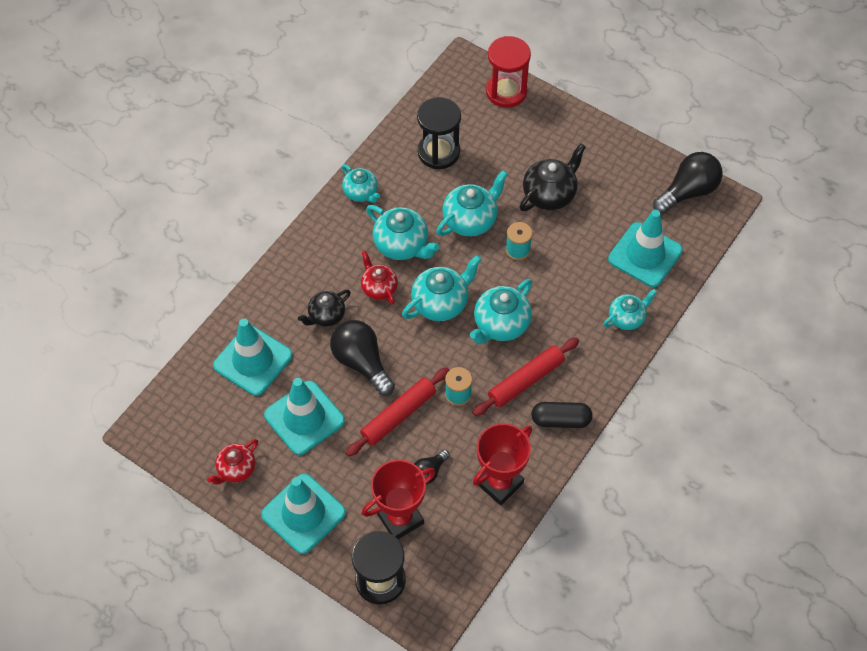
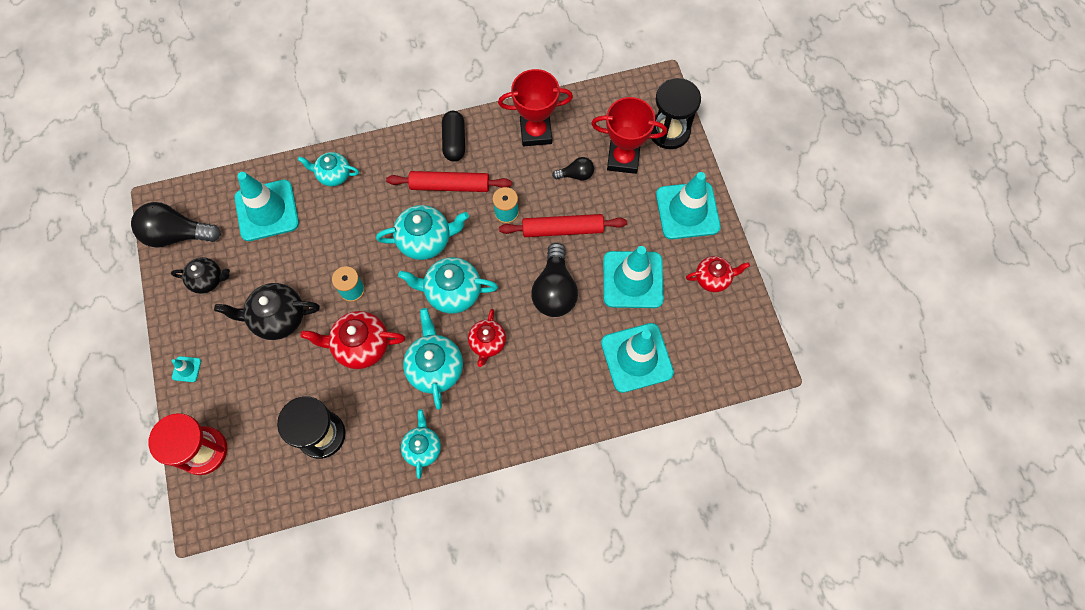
camera: 140 degrees left, 10 degrees up
black teapot [298,290,351,327] -> black teapot moved to [171,257,230,294]
turquoise teapot [436,170,508,236] -> red teapot [301,311,405,369]
black capsule [531,402,593,428] -> black capsule turned 45 degrees clockwise [442,111,465,161]
none -> turquoise traffic cone [172,356,201,382]

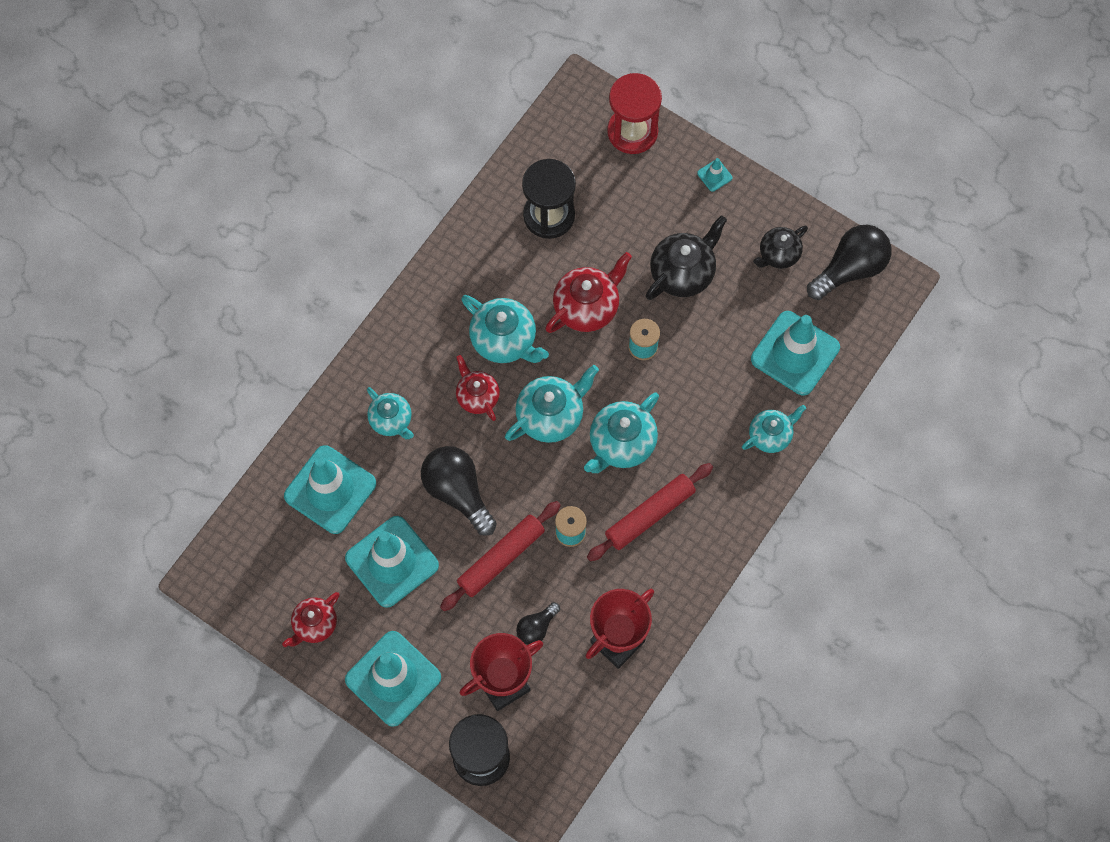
camera: 140 degrees right, 0 degrees up
turquoise teapot [401,409,441,479] -> turquoise teapot moved to [367,387,414,439]
black capsule [442,111,465,161] -> none

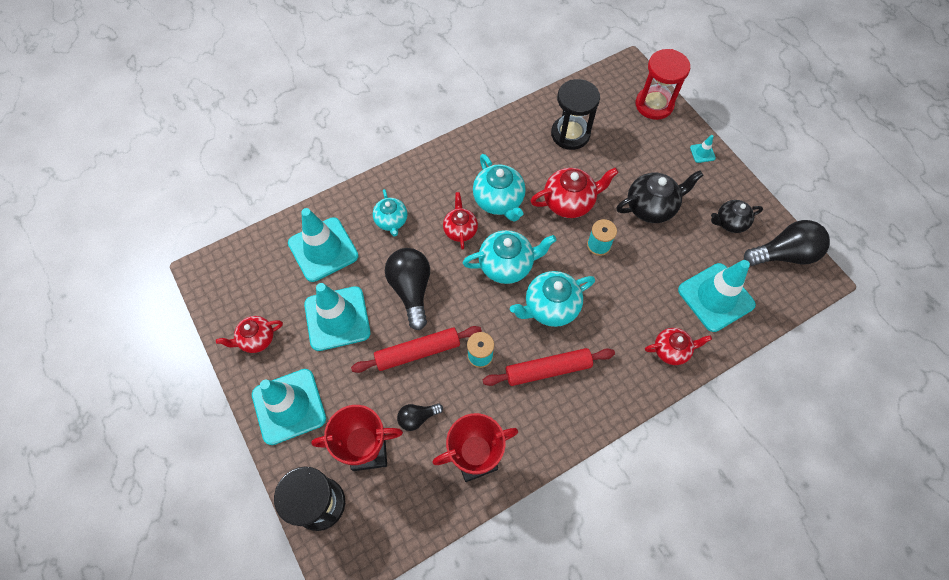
camera: 25 degrees right, 5 degrees down
turquoise teapot [742,405,806,453] -> red teapot [645,328,712,365]

